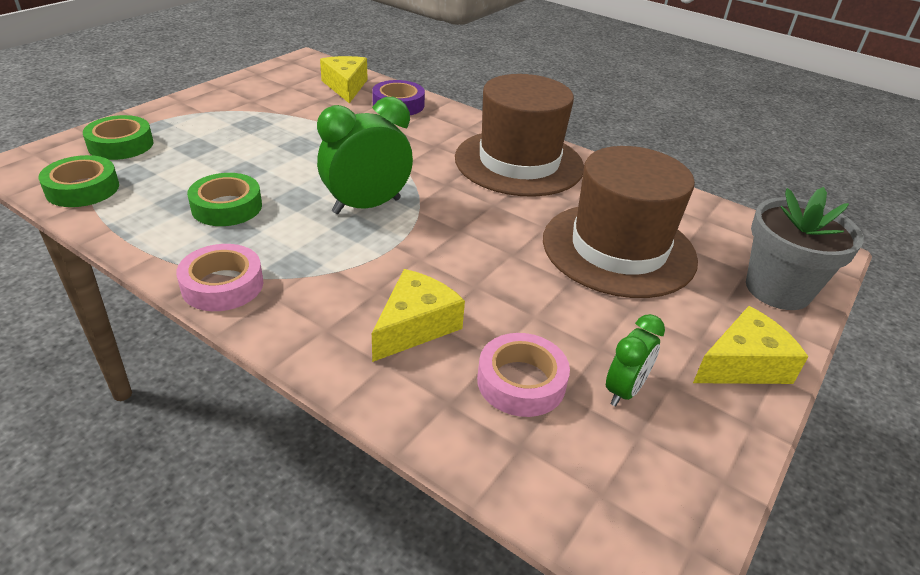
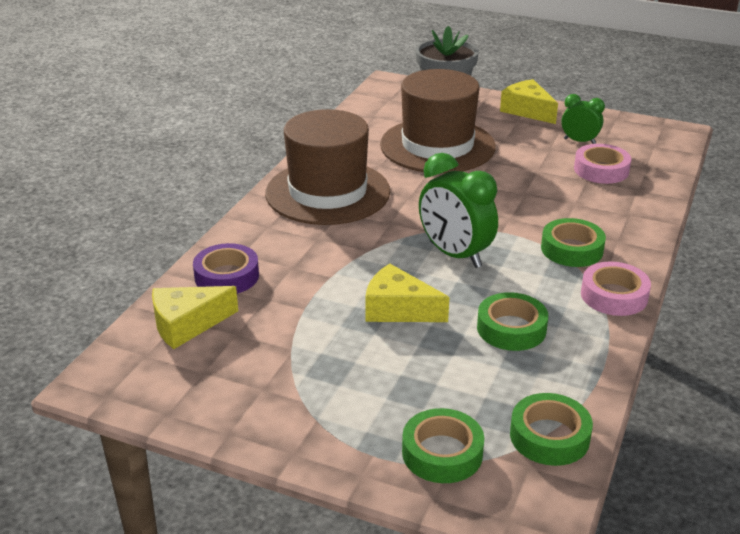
camera: 100 degrees left, 5 degrees down
yellow cheese [372,269,465,362] -> yellow cheese moved to [365,264,450,322]
none -> green tape [541,218,606,267]

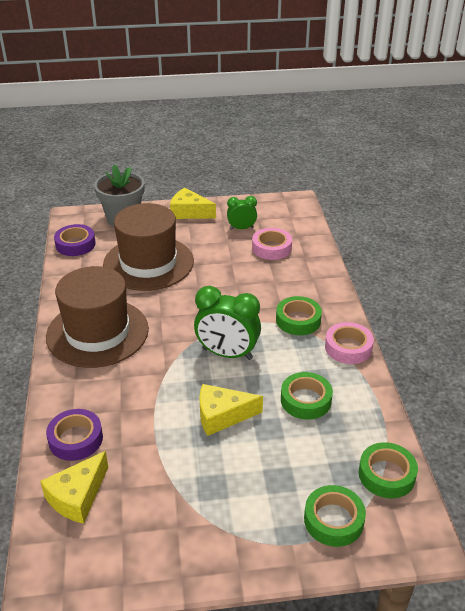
camera: 30 degrees left, 5 degrees up
none -> purple tape [54,224,96,256]

